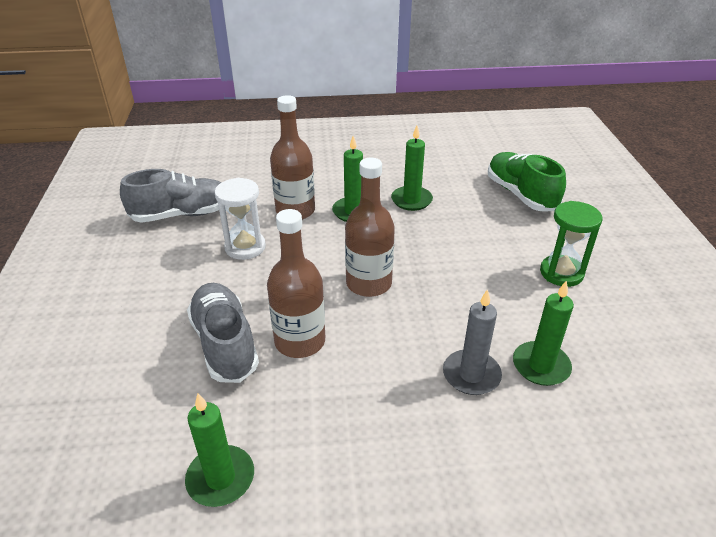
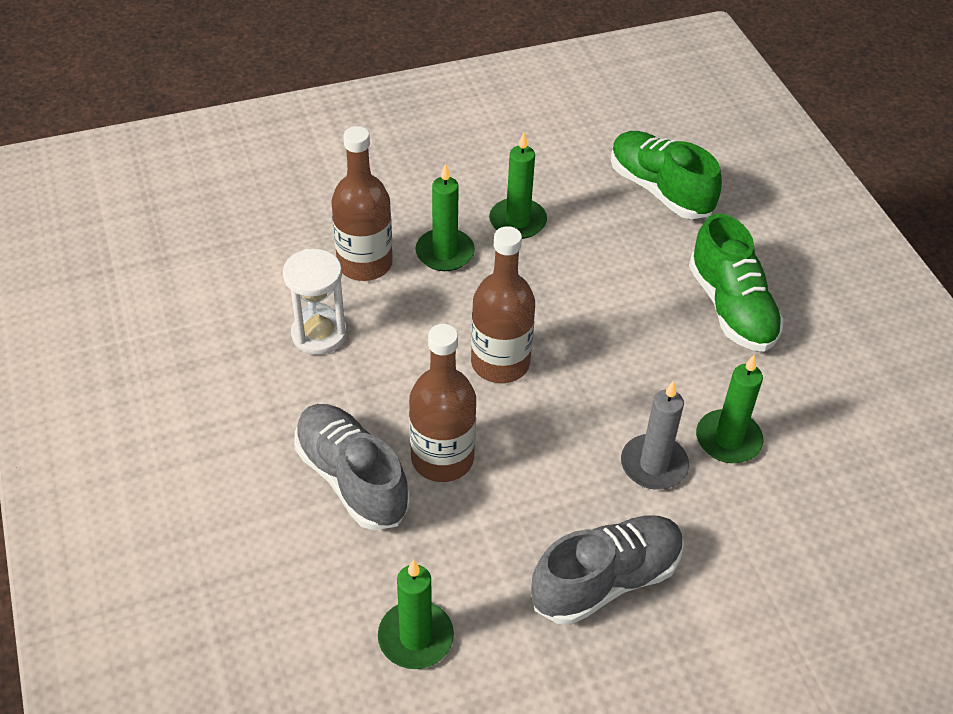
camera: 15 degrees left, 10 degrees up
grey shoe [120,169,221,223] -> grey shoe moved to [531,515,684,625]
green hourglass [540,201,602,287] -> green shoe [689,213,784,352]

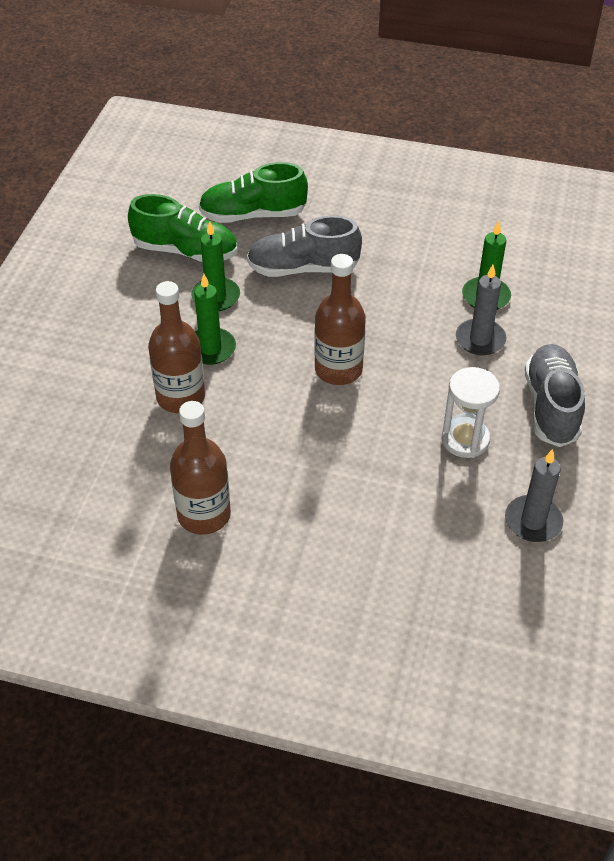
camera: 55 degrees left, 0 degrees up
white hourglass [283,249,347,355] -> white hourglass moved to [442,367,500,458]
grey shoe [294,404,410,530] -> grey shoe moved to [247,216,362,277]
green candle [378,560,454,669] -> grey candle [505,449,563,542]
brown bottle [409,324,476,482] -> brown bottle moved to [170,401,231,535]
green shoe [689,213,784,352] -> green shoe moved to [128,194,237,262]

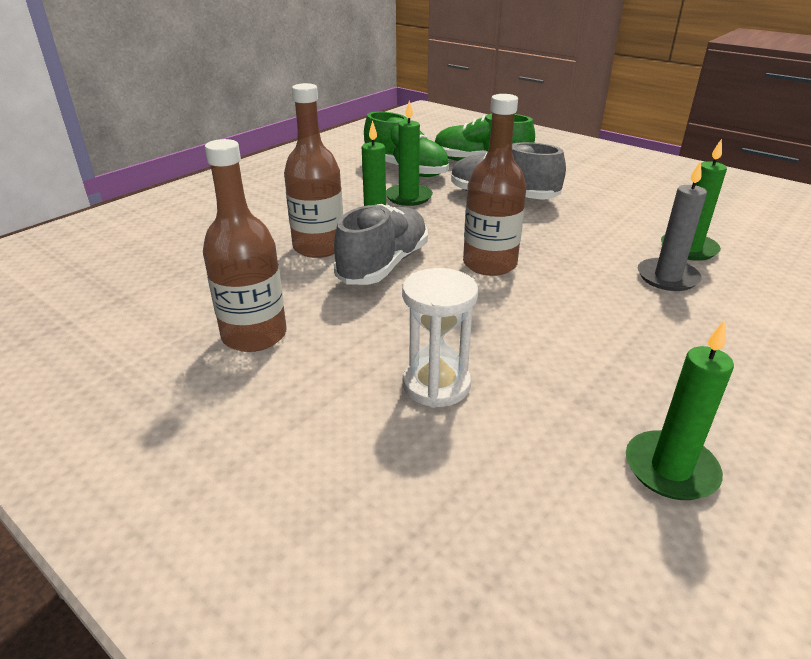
camera: 25 degrees right, 15 degrees down
white hourglass [442,367,500,458] -> white hourglass moved to [402,268,478,408]
grey candle [505,449,563,542] -> green candle [626,320,734,500]
grey shoe [525,344,585,447] -> grey shoe moved to [334,204,428,285]

